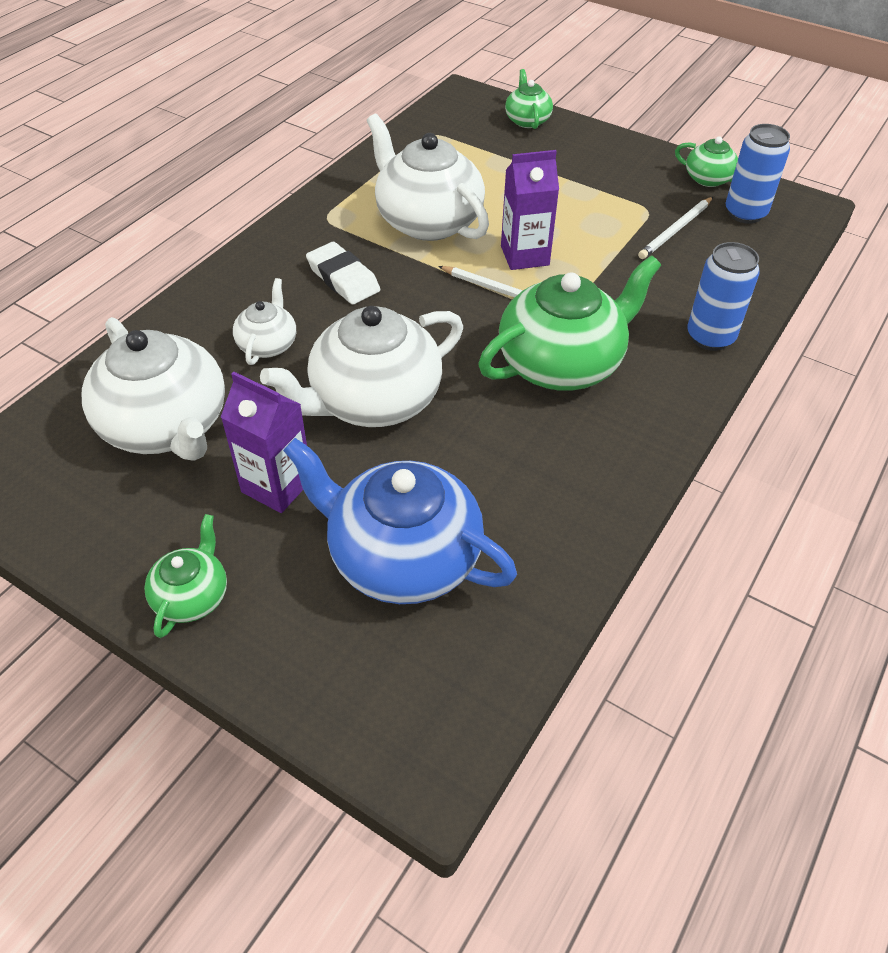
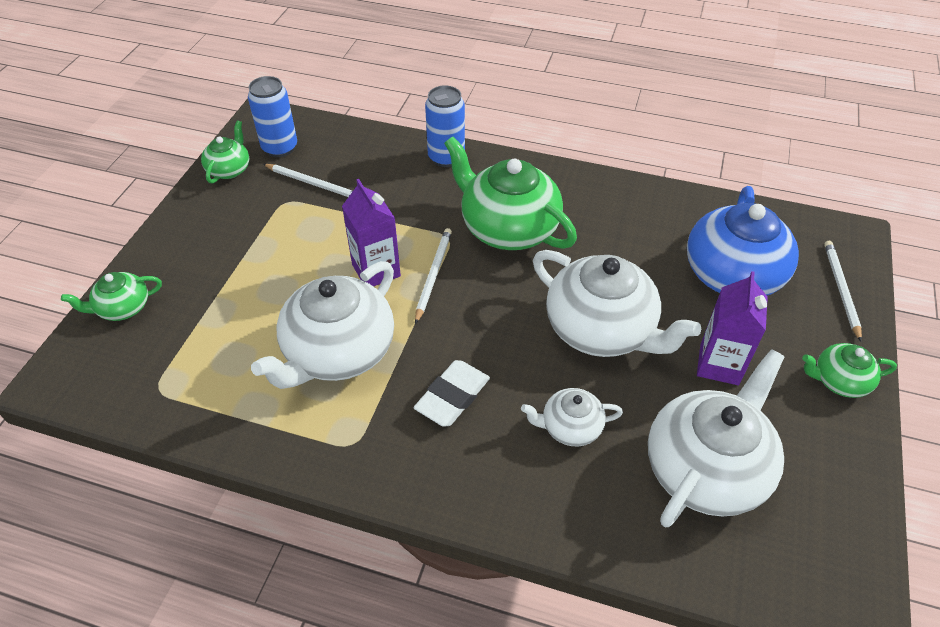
camera: 105 degrees left, 0 degrees up
none -> white pencil [824,241,862,341]

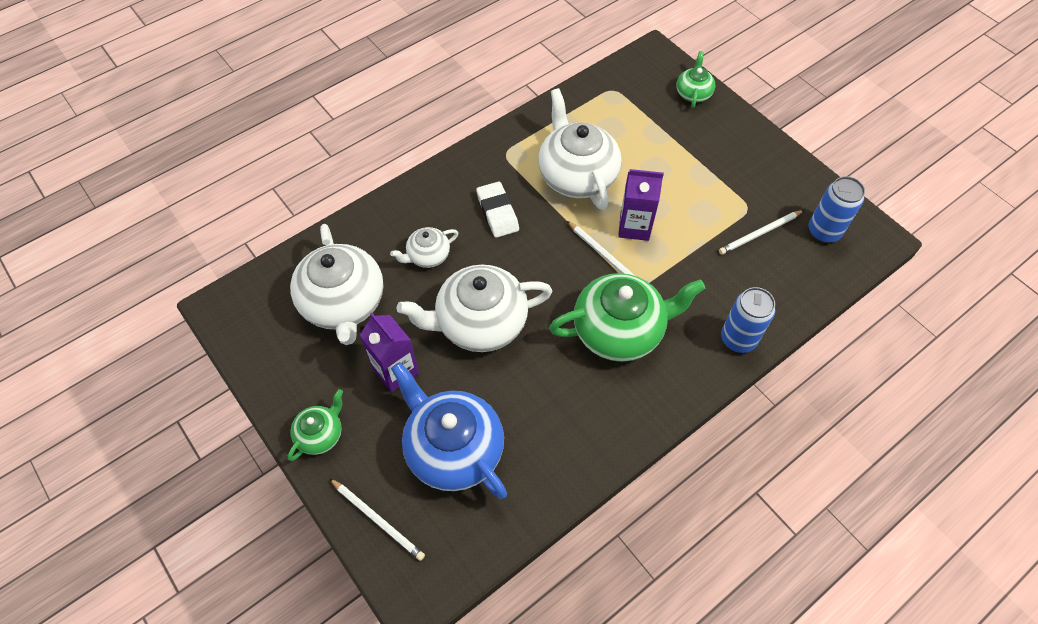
camera: 125 degrees right, 10 degrees up
green teapot [201,121,250,184] -> none
white teapot [521,388,623,446] -> white teapot turned 150 degrees counterclockwise [390,227,458,268]

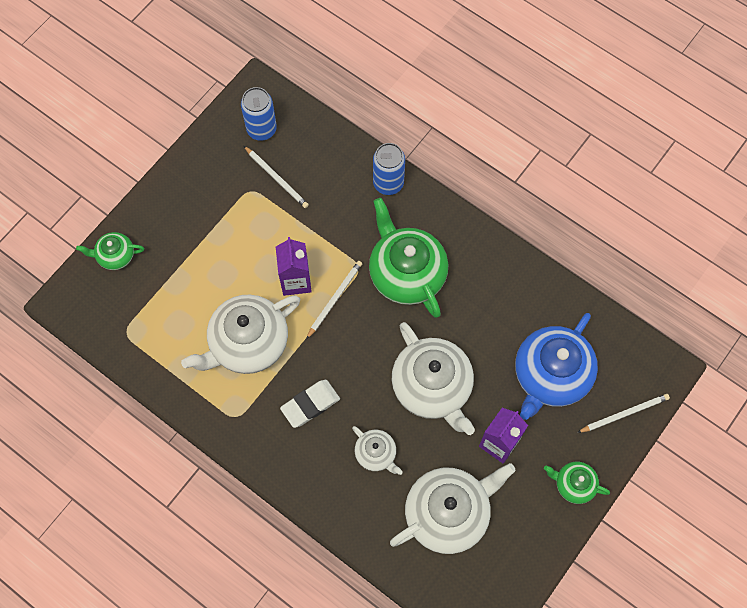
camera: 105 degrees left, 10 degrees up
white pencil [329,478,425,561] -> white pencil turned 45 degrees clockwise [577,394,670,433]

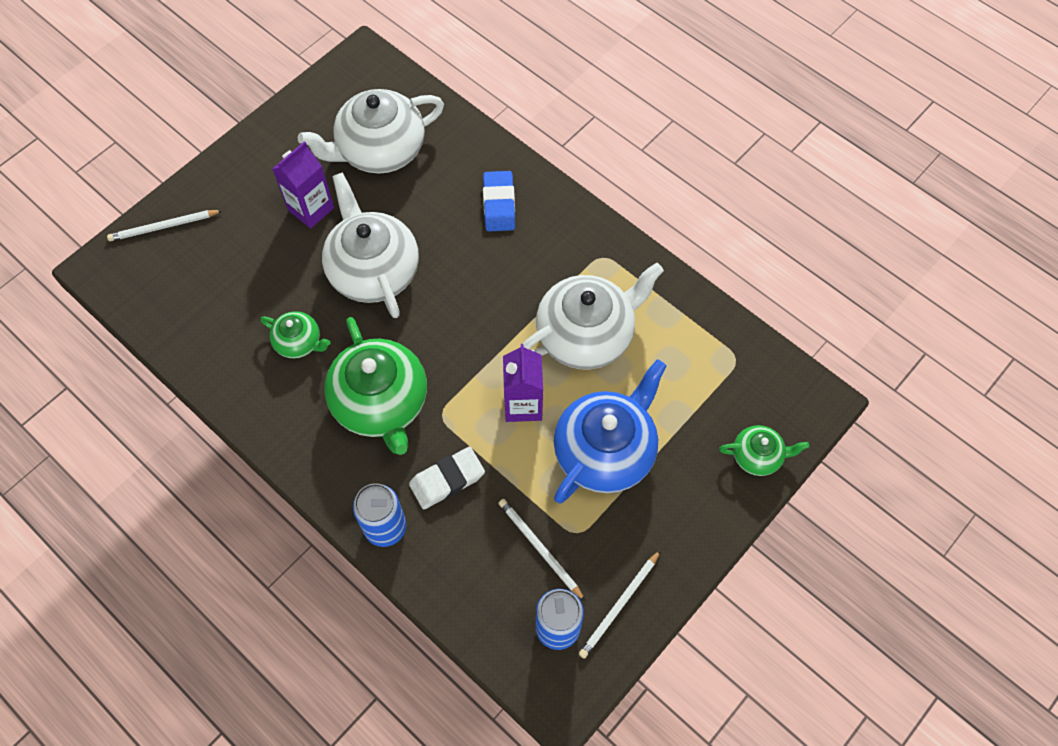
camera: 175 degrees left, 5 degrees down
white eraser [280,380,340,428] -> white eraser moved to [409,447,485,509]
white pencil [306,261,363,339] -> white pencil moved to [579,550,661,659]
white teapot [352,426,403,475] -> none
blue teapot [515,313,598,420] -> blue teapot moved to [554,359,667,503]
green teapot [544,462,610,504] -> green teapot moved to [260,311,330,359]
none -> blue eraser [483,171,515,231]

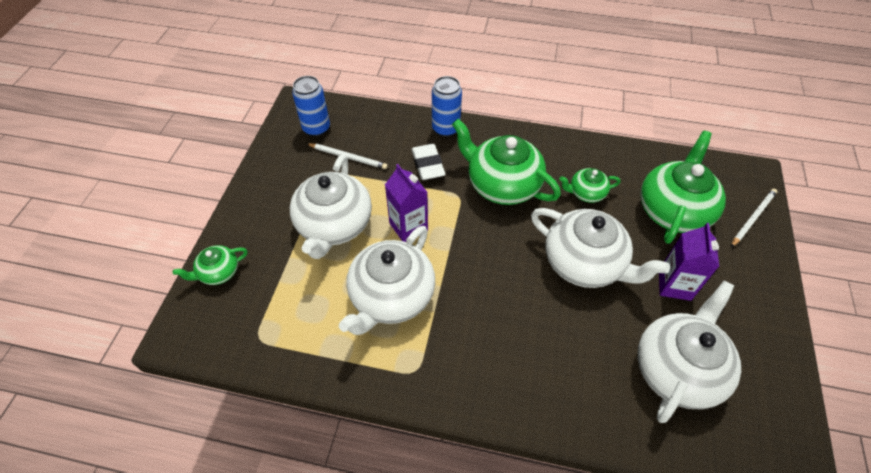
camera: 150 degrees right, 10 degrees down
white eraser [409,447,485,509] -> white eraser turned 45 degrees counterclockwise [411,144,446,180]
blue eraser [483,171,515,231] -> none
blue teapot [554,359,667,503] -> white teapot [290,155,372,259]
white pencil [579,550,661,659] -> none
none -> green teapot [640,131,726,244]

